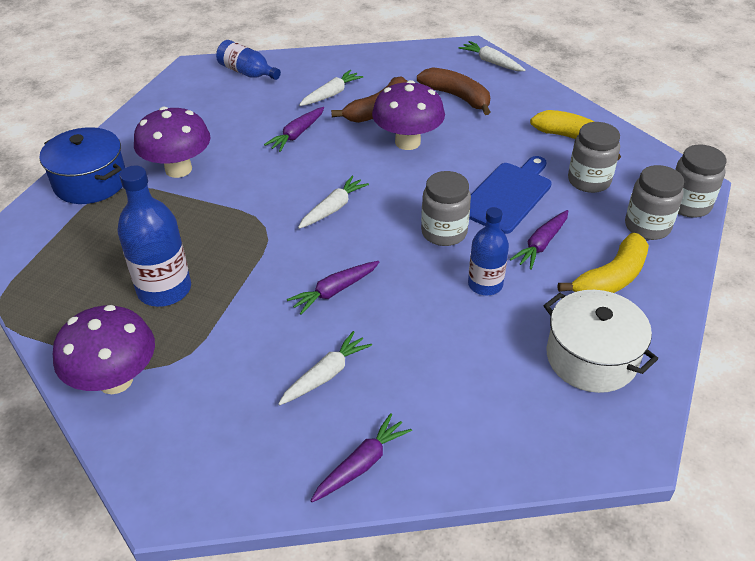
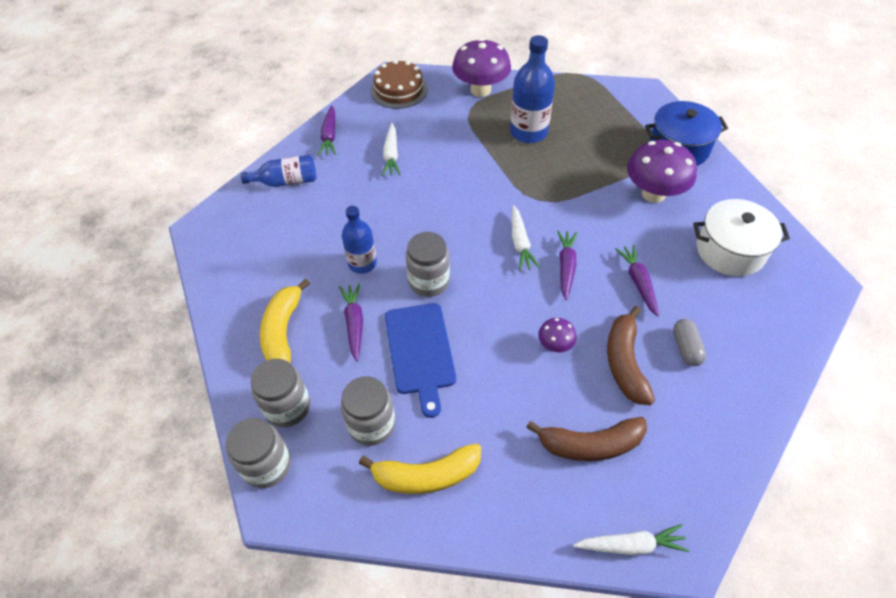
camera: 135 degrees right, 10 degrees up
blue bottle [216,40,281,80] -> blue bottle moved to [241,155,316,187]
purple carrot [287,261,379,315] -> purple carrot moved to [557,230,577,300]
white carrot [299,70,363,106] -> grey capsule [673,319,706,366]
purple mushroom [372,80,445,150] -> purple mushroom [538,318,577,352], size x0.48
white pot [543,290,658,393] -> white pot moved to [693,199,790,277]
none -> brown cake [371,60,428,109]

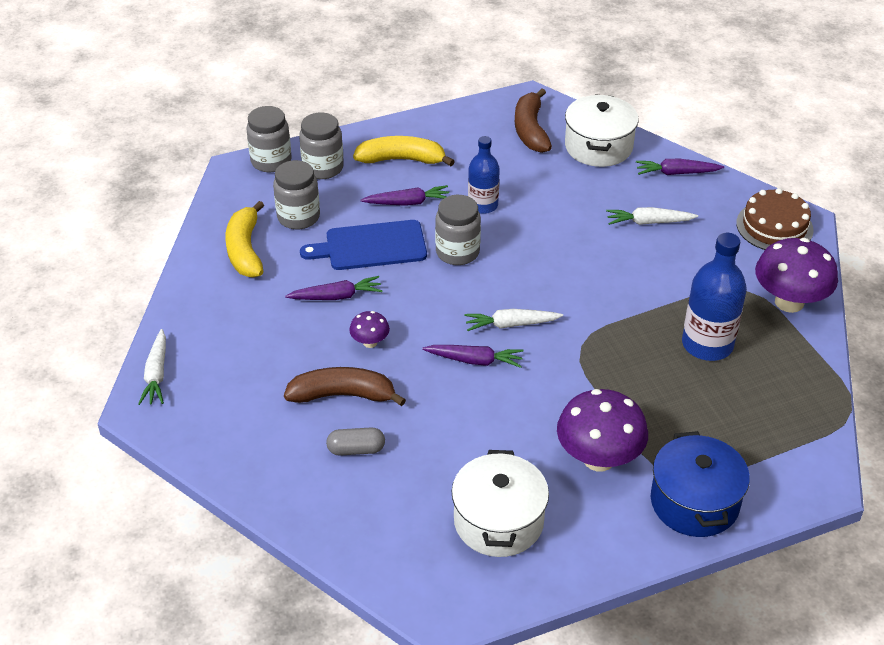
camera: 90 degrees right, 10 degrees down
blue bottle [241,155,316,187] -> white pot [565,94,639,167]
brown banana [526,417,647,461] -> brown banana moved to [515,88,552,153]
purple carrot [615,245,659,317] -> purple carrot moved to [285,276,383,300]

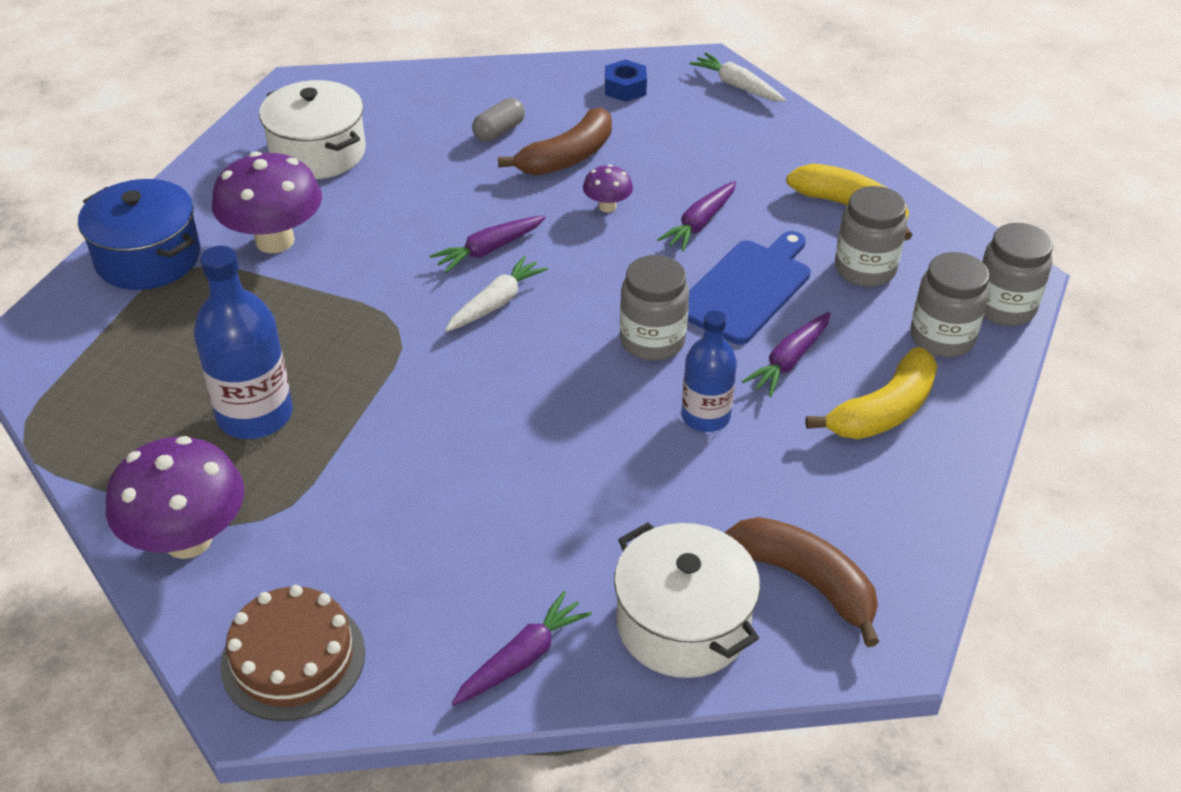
camera: 135 degrees right, 0 degrees up
white carrot [606,207,698,225] -> none
none -> blue nut [605,60,647,102]

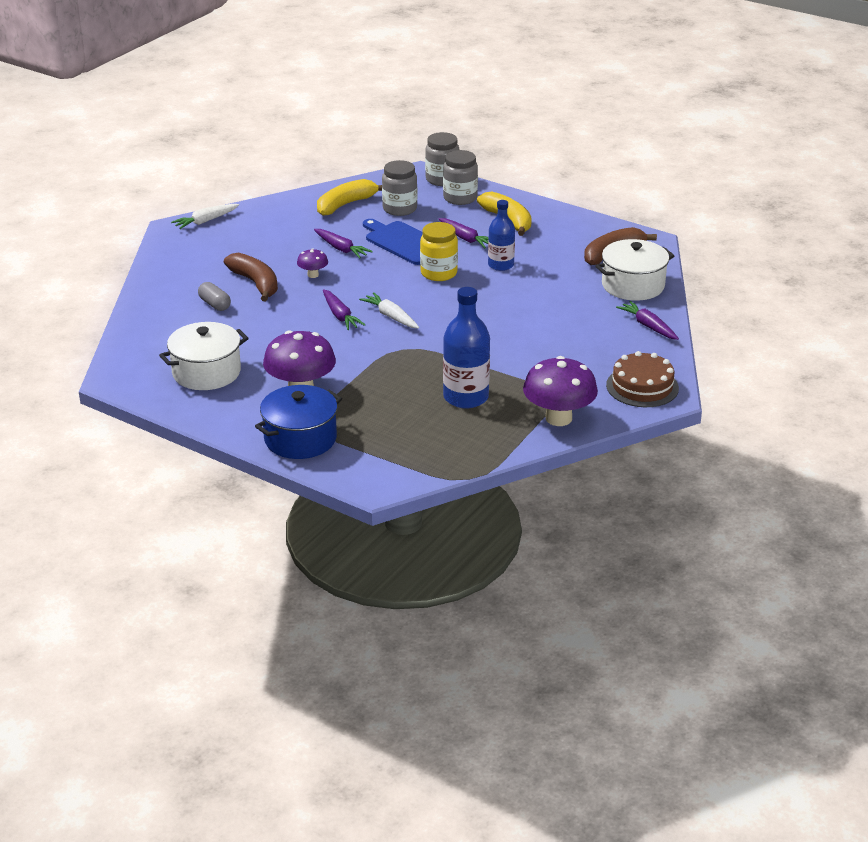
camera: 80 degrees left, 10 degrees down
blue nut [605,60,647,102] -> none
grey jar [620,255,689,361] -> yellow jar [420,222,458,281]

